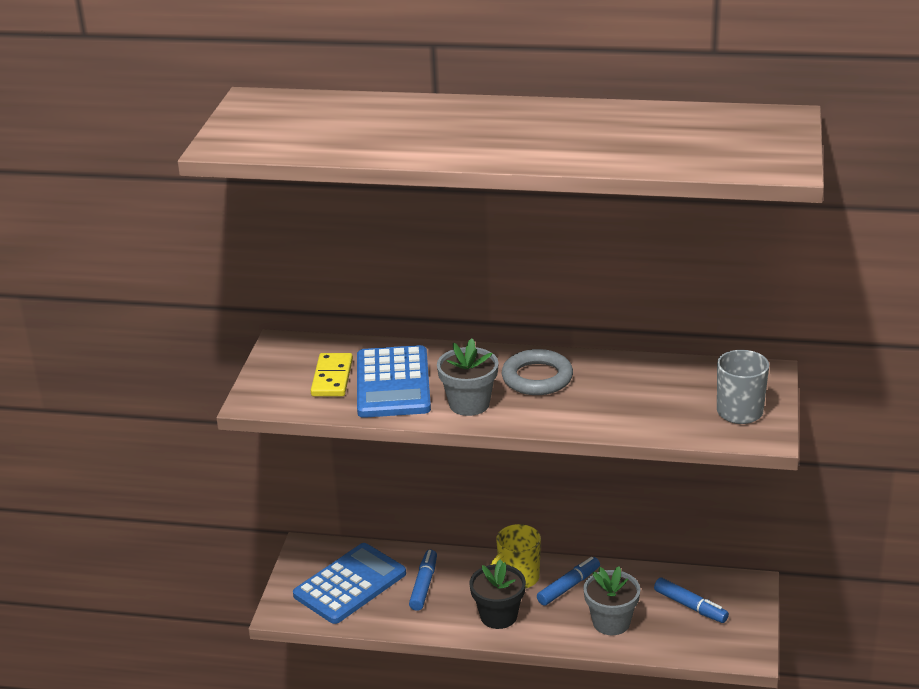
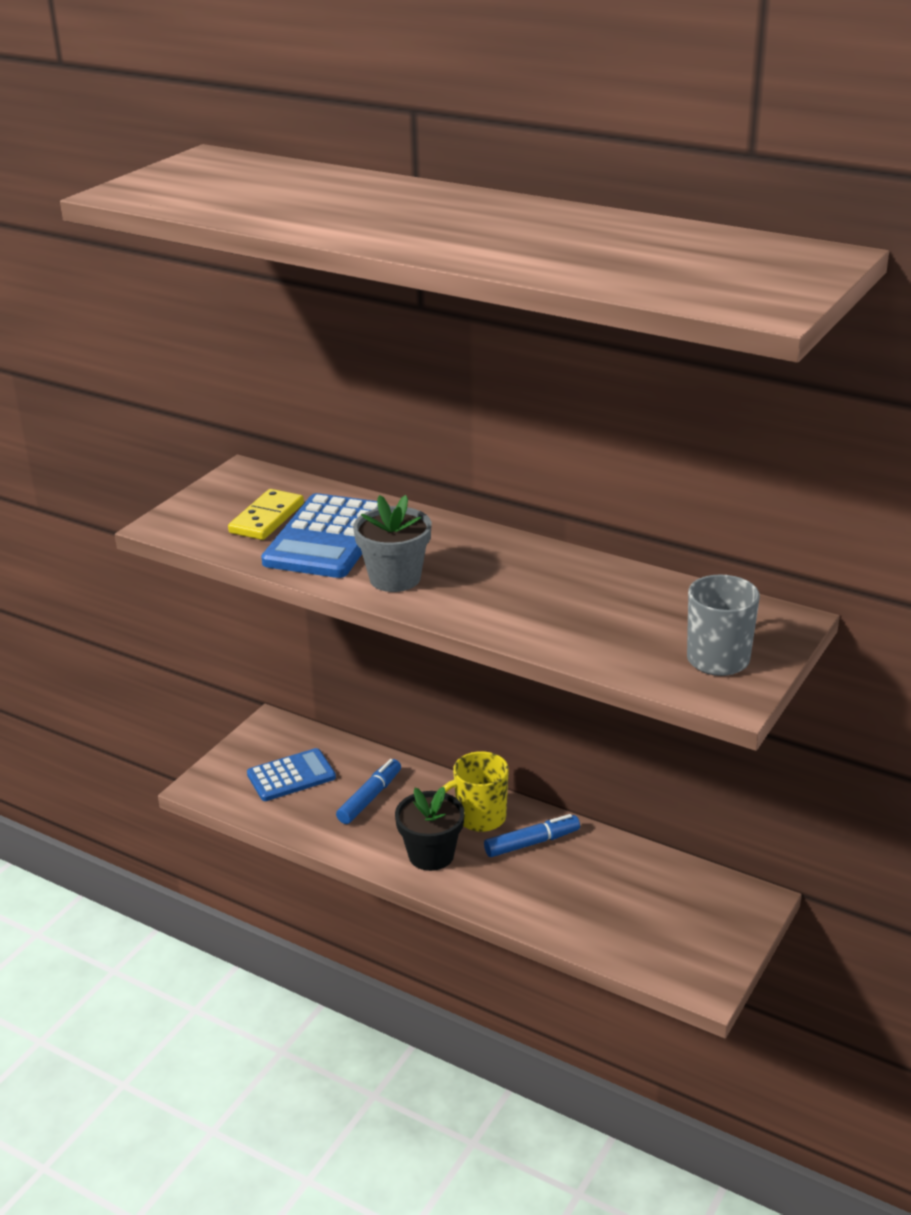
camera: 20 degrees right, 0 degrees up
blue calculator [293,543,406,624] -> blue calculator [247,748,336,801], size x0.65
grey ring [502,349,573,395] -> none
grey flower pot [583,566,641,635] -> none
blue marker [654,578,729,623] -> none

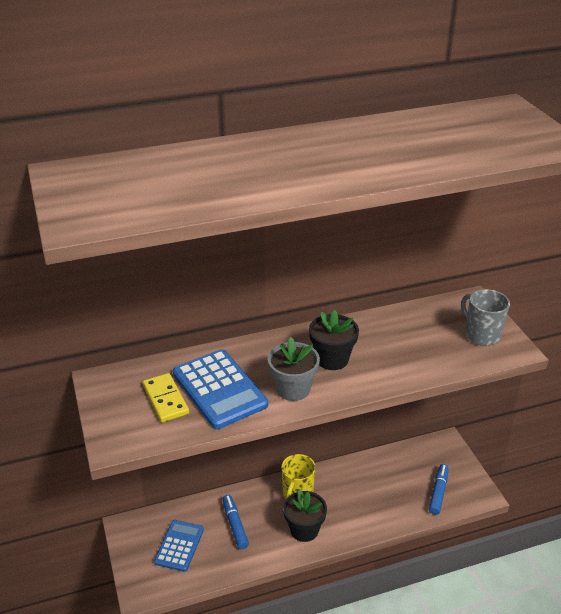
camera: 50 degrees left, 5 degrees up
blue marker [484,814,580,857] -> blue marker moved to [429,464,449,515]
none -> black flower pot [309,309,359,370]

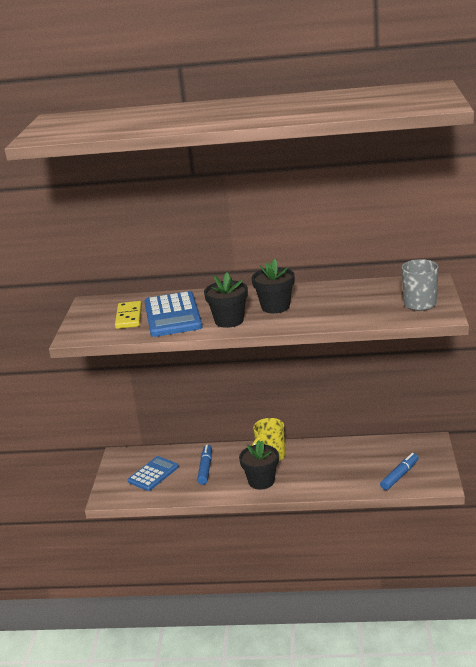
camera: 25 degrees right, 10 degrees down
grey flower pot [268,337,320,401] -> black flower pot [204,272,248,328]

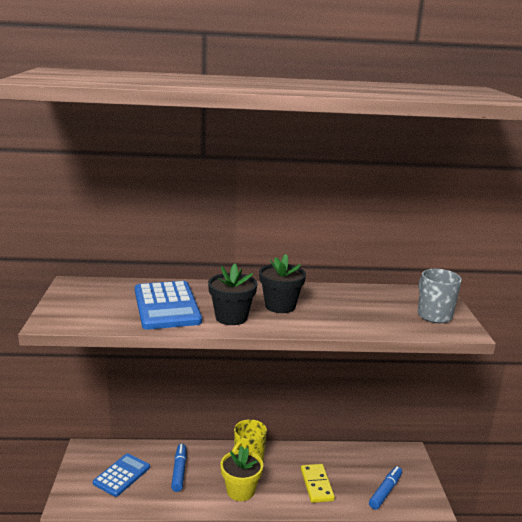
camera: 10 degrees left, 5 degrees down
yellow domino [115,301,142,329] -> yellow domino moved to [301,464,335,503]
black flower pot [239,440,279,490] -> yellow flower pot [220,446,263,501]

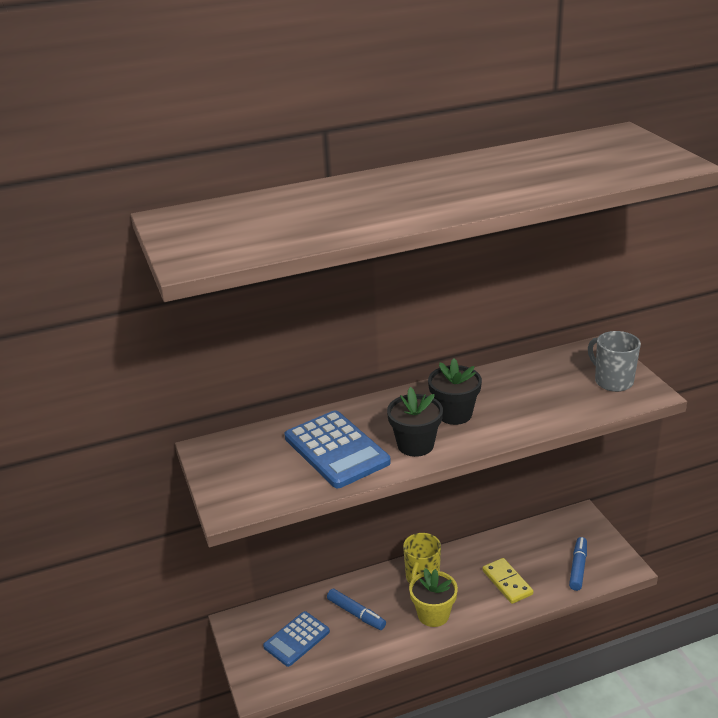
camera: 15 degrees left, 10 degrees up
blue calculator [93,453,150,497] -> blue calculator turned 150 degrees counterclockwise [263,611,330,667]
blue marker [171,444,186,492] -> blue marker turned 150 degrees clockwise [327,589,386,630]

